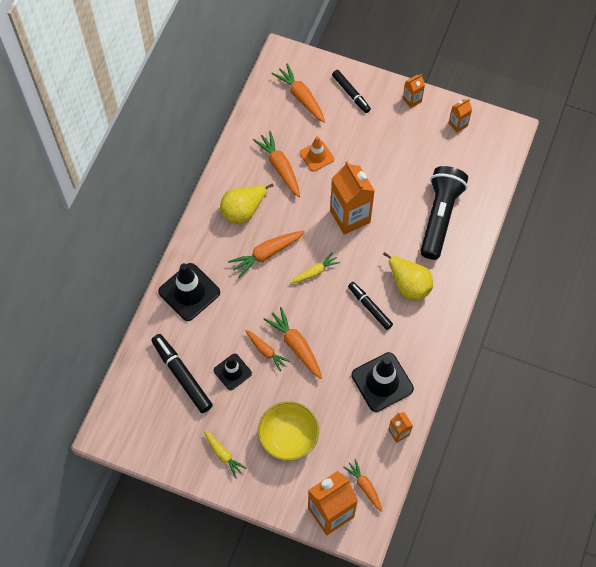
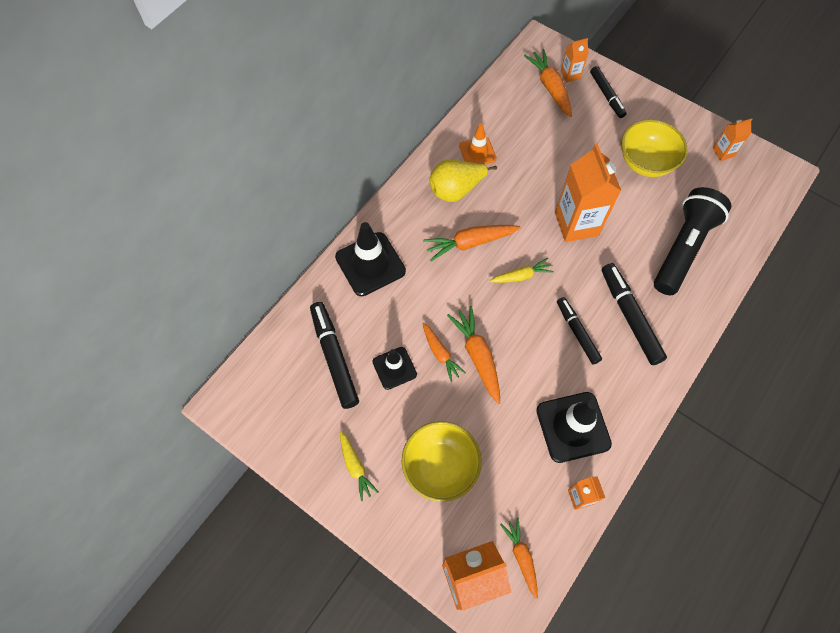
camera: 15 degrees right, 0 degrees up
orange carrot [253,131,300,197] -> none
orange traffic cone [300,136,334,171] -> orange traffic cone moved to [459,124,496,164]
yellow pear [383,252,433,300] -> black marker [602,263,667,365]
orange carton [403,74,425,108] -> orange carton moved to [561,38,589,82]
none -> yellow bowl [622,119,688,177]

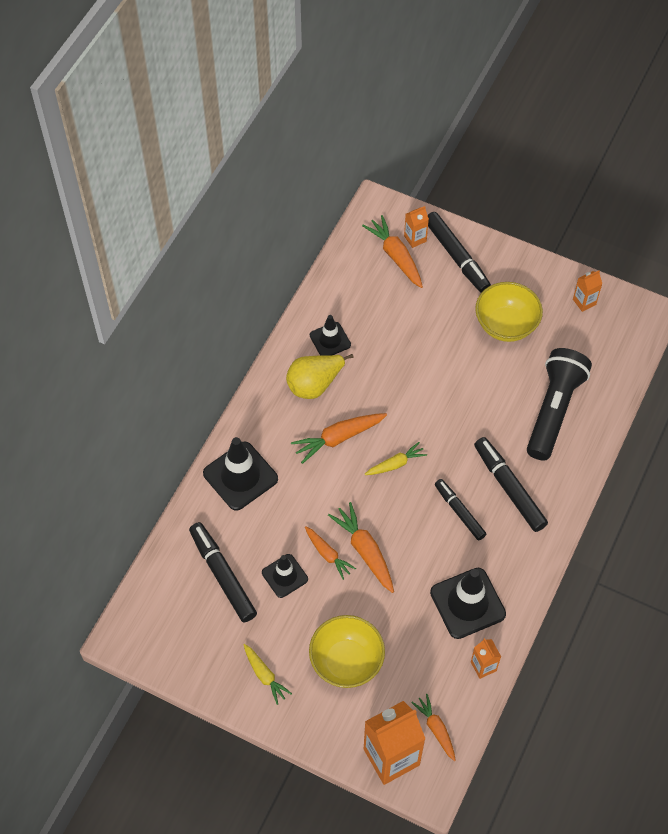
camera: 10 degrees left, 5 degrees down
orange traffic cone [459,124,496,164] -> black traffic cone [310,315,351,355]
orange carton [555,144,621,242] -> none
black marker [590,66,627,118] -> black marker [428,212,491,293], size x1.51

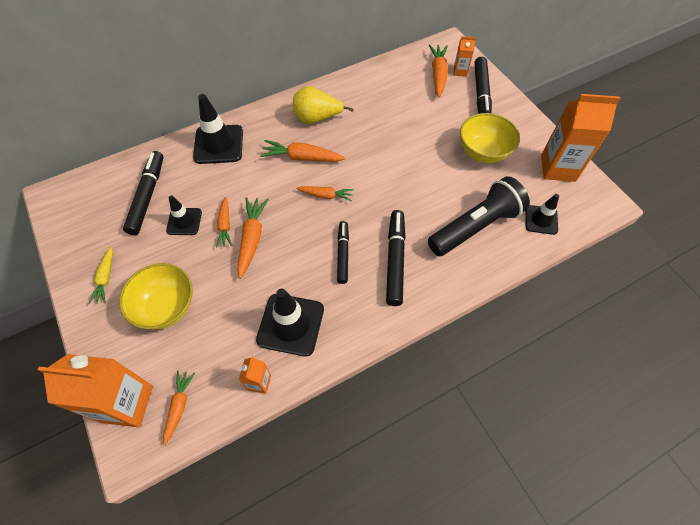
camera: 35 degrees right, 0 degrees up
black traffic cone [310,315,351,355] -> black traffic cone moved to [525,194,559,235]
yellow carrot [365,442,427,475] -> orange carrot [296,186,354,201]
orange carton [573,270,602,312] -> orange carton [541,94,621,182], size x2.08

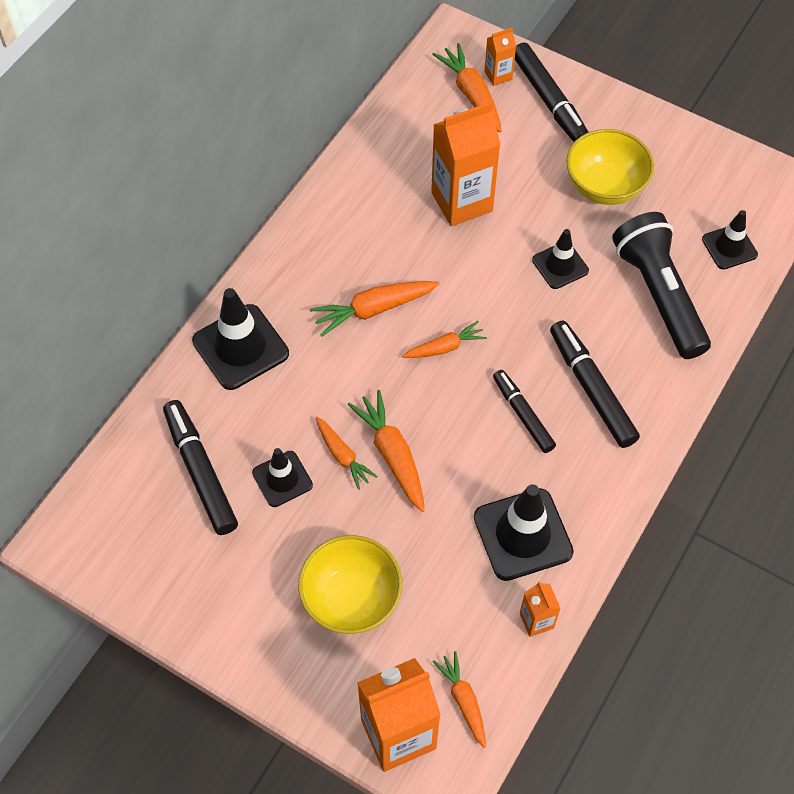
camera: 30 degrees left, 0 degrees up
yellow carrot [89,247,113,304] -> none
yellow pear [293,86,354,124] -> none
black flashlight [428,176,530,256] -> black flashlight turned 45 degrees counterclockwise [612,212,711,359]
orange carton [541,94,621,182] -> orange carton moved to [431,102,501,226]
none -> black traffic cone [532,229,589,289]

